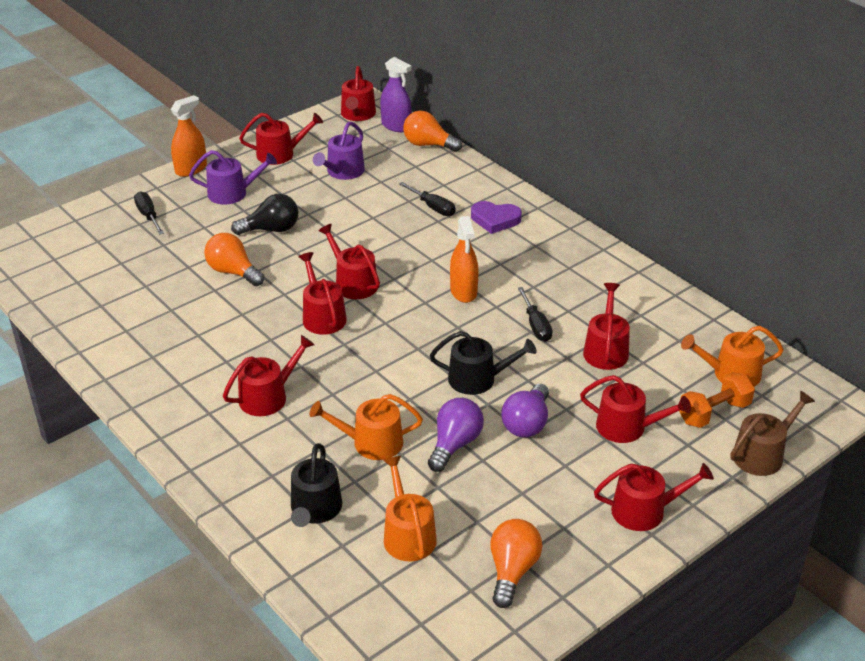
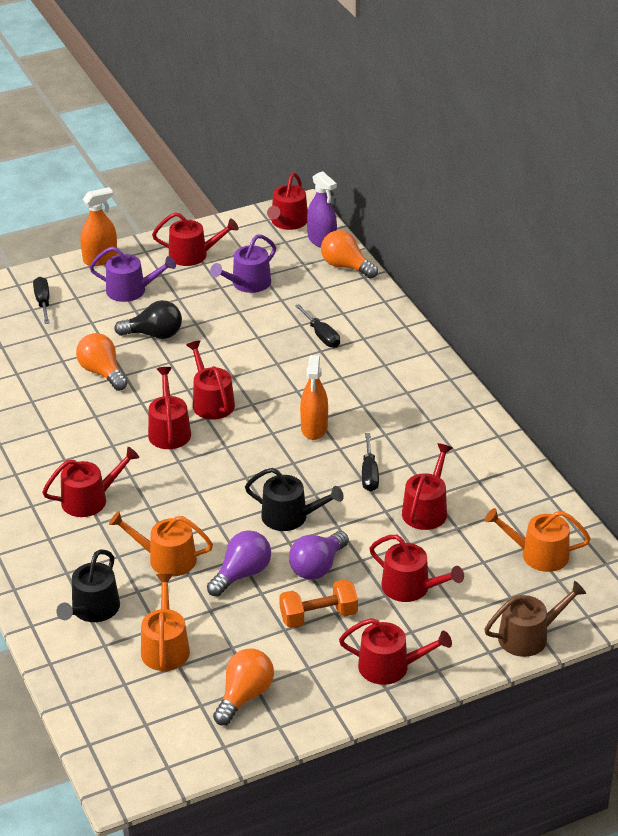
camera: 15 degrees right, 0 degrees up
purple heart [471,201,522,234] -> none
orange dumbbell [679,372,755,428] -> orange dumbbell moved to [279,579,358,628]

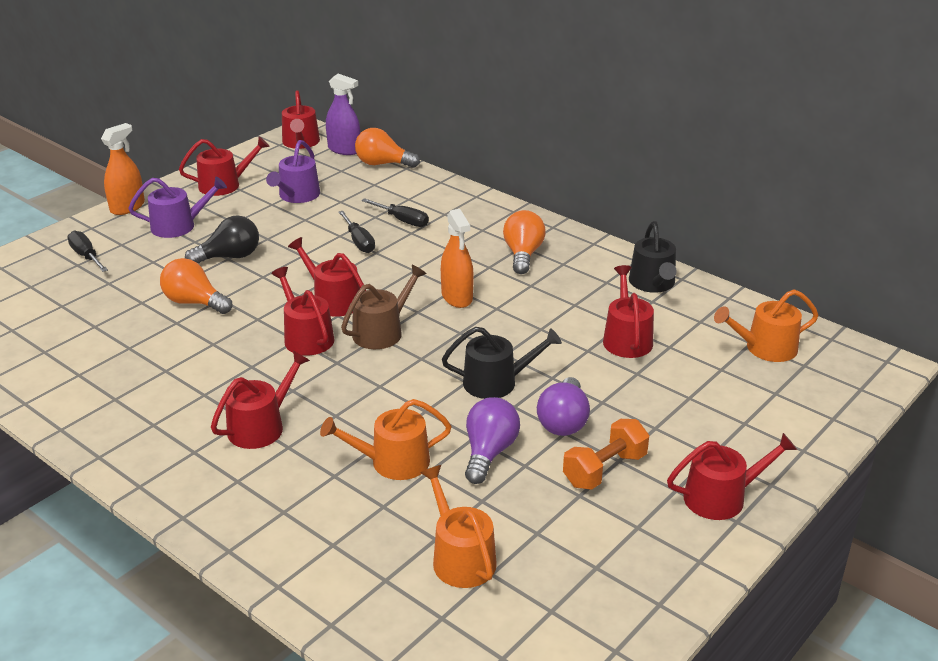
camera: 25 degrees left, 5 degrees down
black watering can [56,549,120,622] -> black watering can moved to [629,221,677,293]
orange light bulb [213,649,274,725] -> orange light bulb moved to [503,210,545,274]
black screwdriver [362,433,379,491] -> black screwdriver moved to [338,211,375,253]
red watering can [369,535,464,602] -> none
brown watering can [484,581,586,657] -> brown watering can moved to [341,265,427,349]

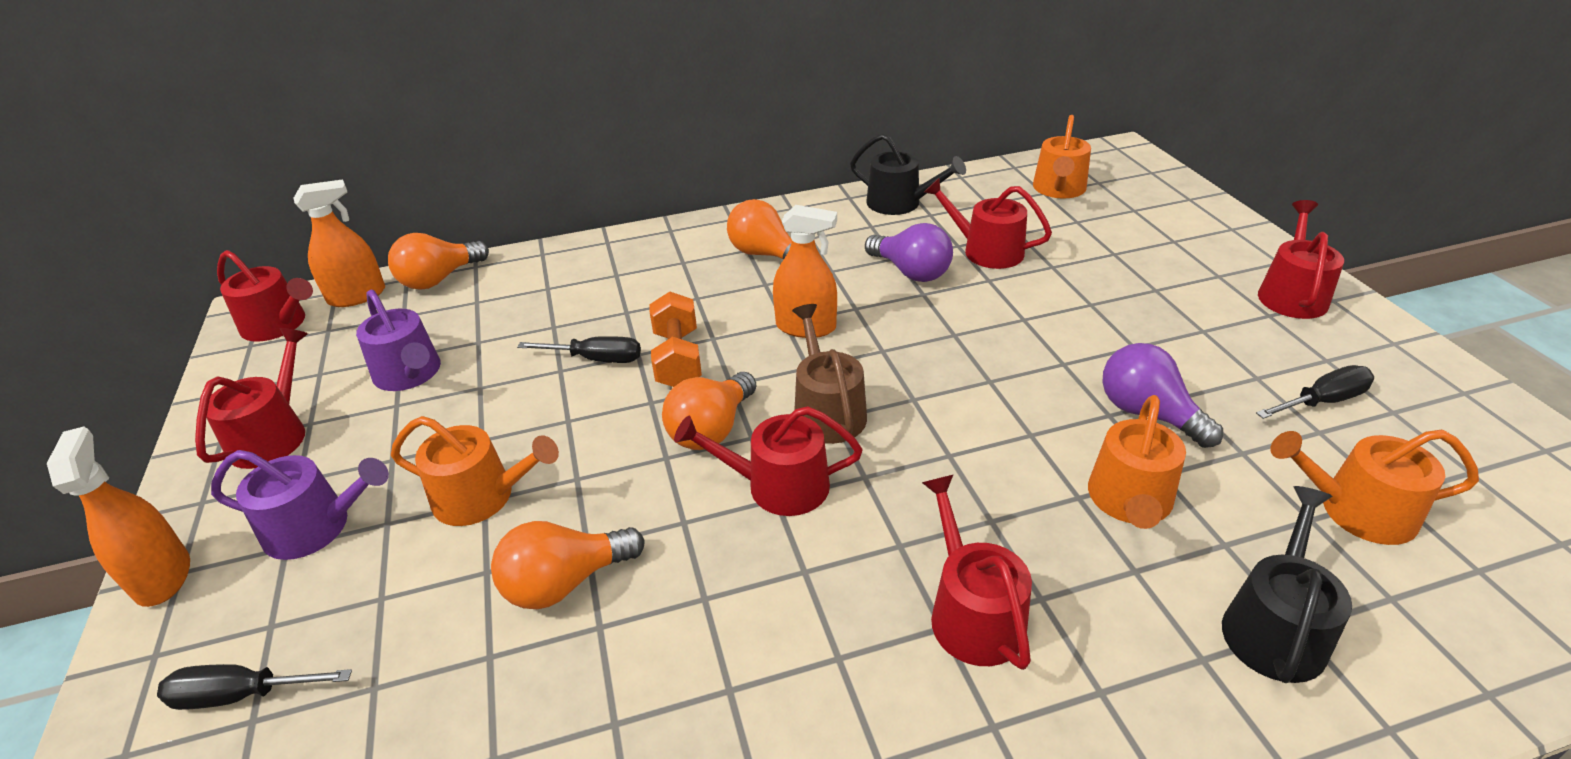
camera: 55 degrees left, 5 degrees up
purple watering can [128,177,227,238] -> purple watering can turned 75 degrees clockwise [211,450,389,560]
black light bulb [185,215,259,263] -> orange watering can [391,416,559,526]
red watering can [288,237,366,317] -> orange light bulb [662,372,756,450]
purple spray bottle [326,74,360,155] -> orange spray bottle [294,179,385,307]
black screwdriver [361,198,429,227] -> black screwdriver moved to [1256,365,1374,419]
black watering can [442,327,562,399] -> black watering can moved to [1222,486,1352,683]
purple light bulb [537,377,590,436] -> purple light bulb moved to [865,223,953,282]
orange dumbbell [563,419,649,490] -> orange dumbbell moved to [649,291,702,387]

